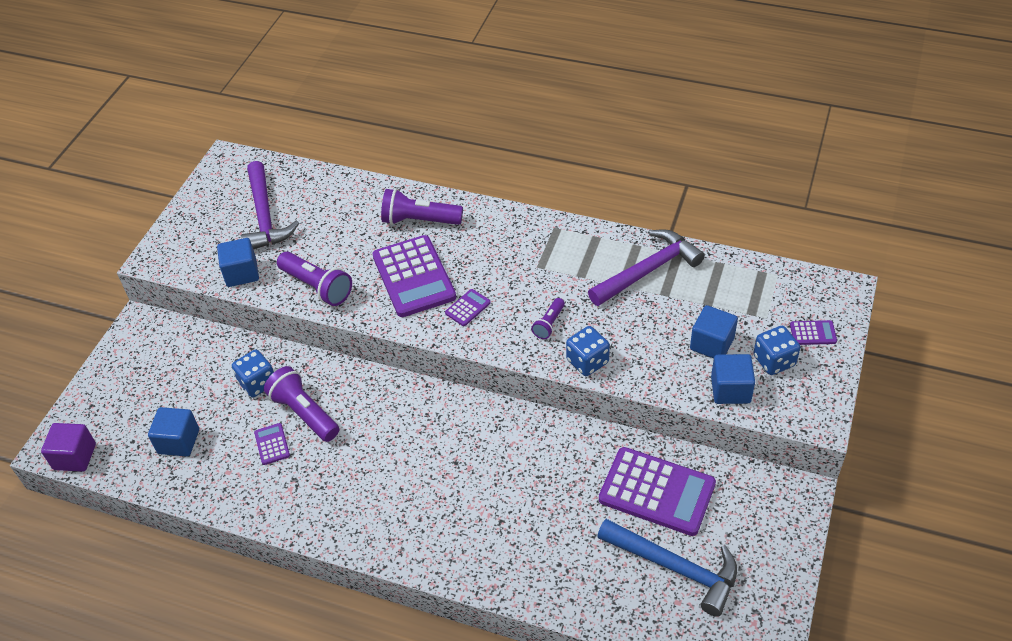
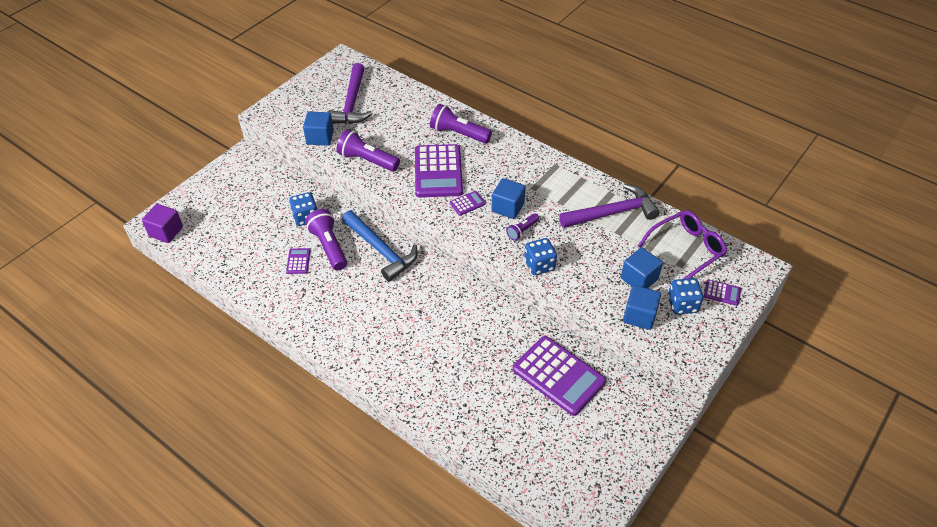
camera: 15 degrees right, 0 degrees up
blue cube [148,407,199,456] -> blue cube moved to [491,178,526,219]
purple flashlight [277,252,352,306] -> purple flashlight turned 150 degrees clockwise [336,129,400,172]
blue hammer [597,519,737,617] -> blue hammer moved to [342,211,418,281]
none -> purple glasses [638,211,727,279]

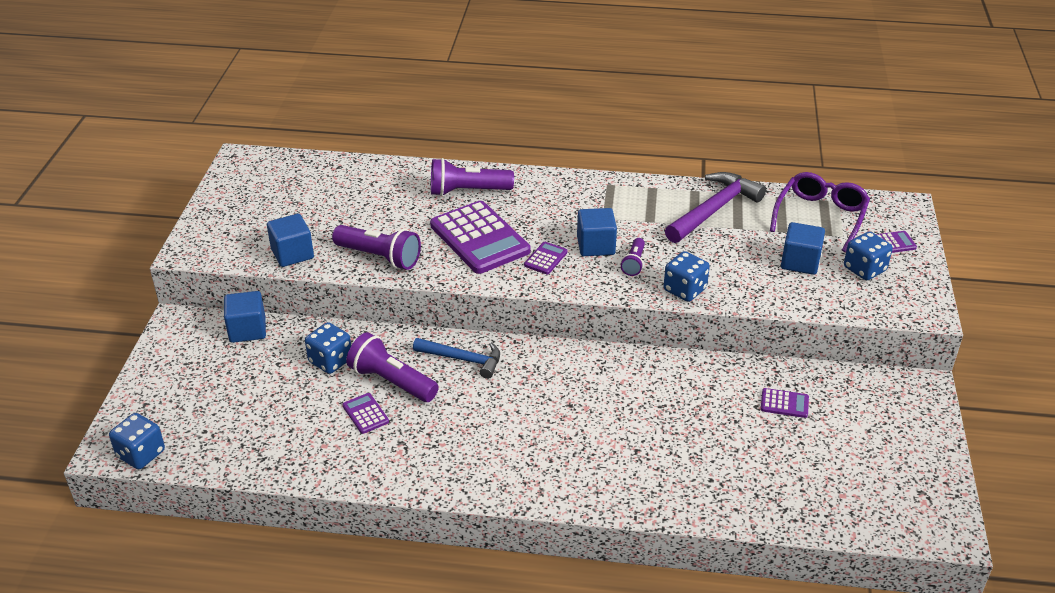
camera: 30 degrees left, 10 degrees down
purple cube [142,204,183,243] -> blue dice [109,413,165,469]
purple hammer [328,63,373,124] -> none
purple flashlight [336,129,400,172] -> purple flashlight turned 150 degrees counterclockwise [332,225,421,270]
blue hammer [342,211,418,281] -> blue hammer [413,338,500,379], size x0.66
purple calculator [513,336,606,416] -> purple calculator [761,388,809,418], size x0.43
blue cube [623,285,661,330] -> blue cube moved to [224,291,266,343]

